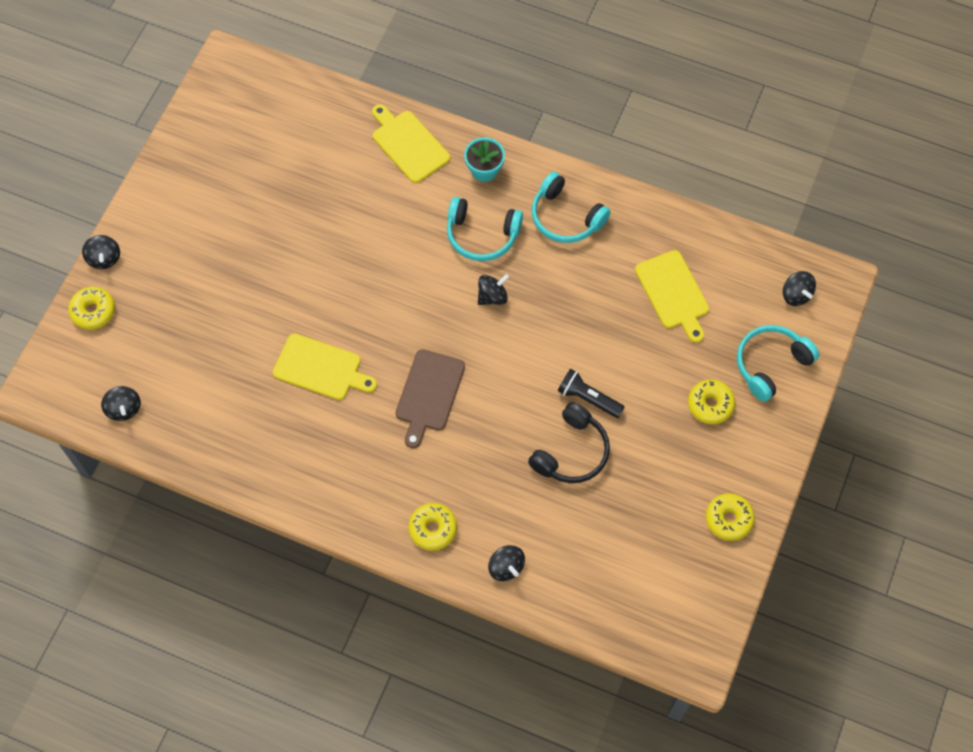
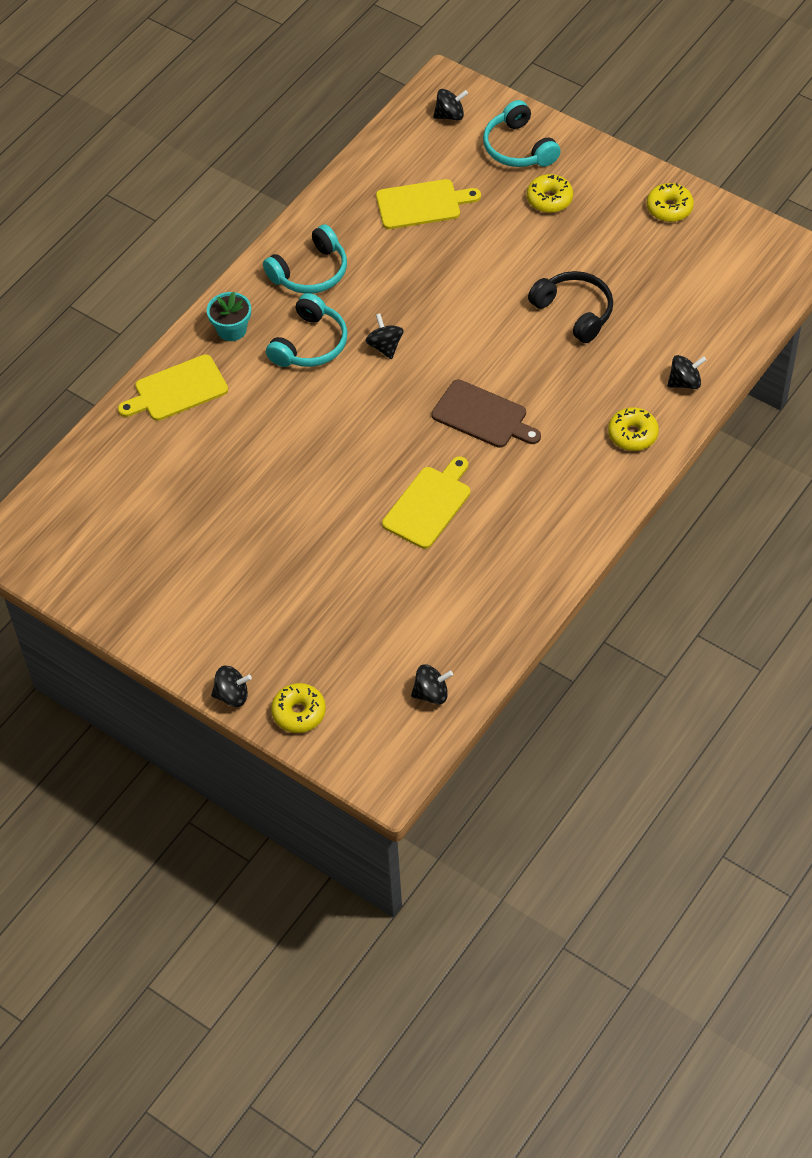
camera: 75 degrees left, 10 degrees down
black flashlight [558,369,625,418] -> none

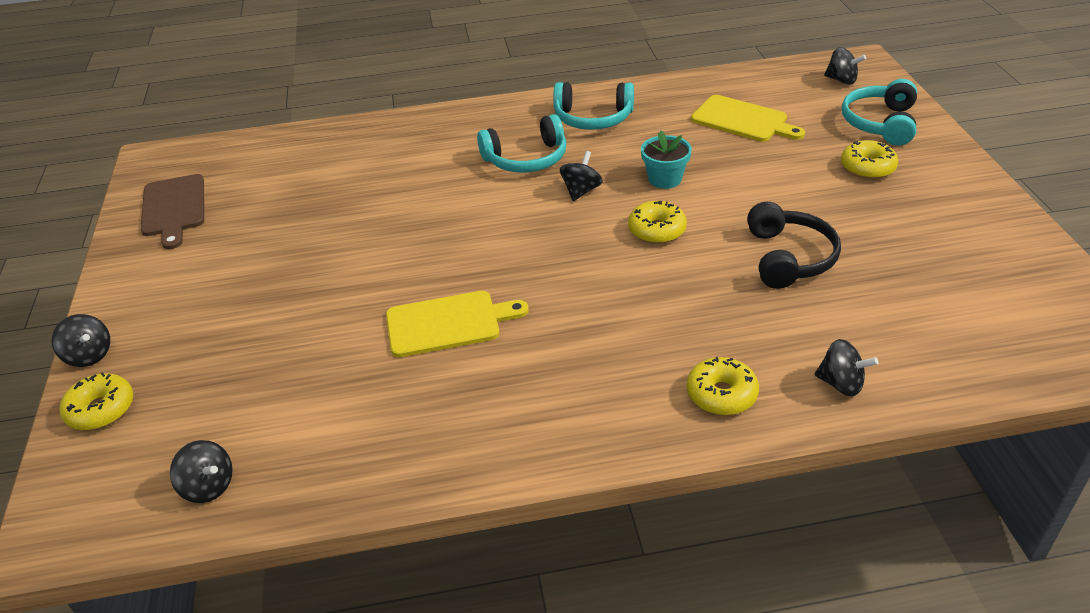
camera: 45 degrees right, 15 degrees down
yellow cutting board [118,354,228,421] -> none
turquoise flower pot [207,292,251,341] -> turquoise flower pot moved to [641,130,692,189]
brown cutting board [432,379,541,448] -> brown cutting board moved to [141,174,204,249]
yellow donut [647,183,694,222] -> yellow donut moved to [628,201,687,244]

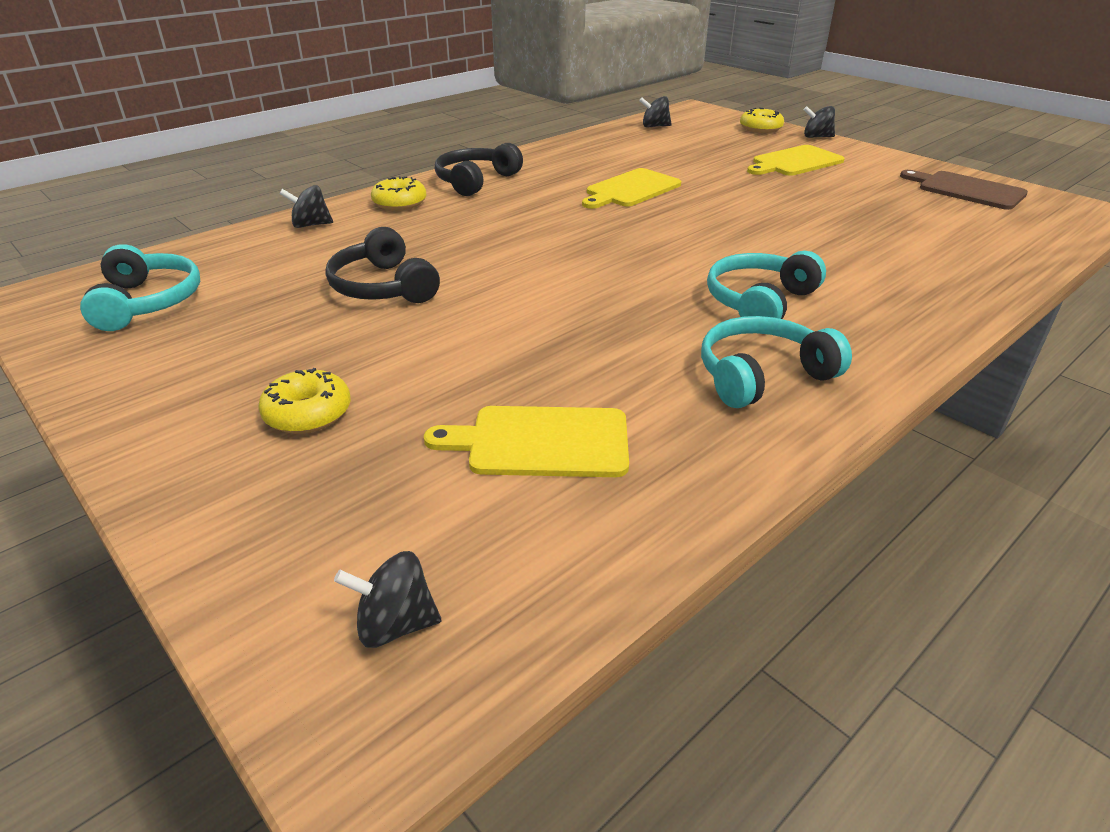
camera: 145 degrees right, 5 degrees down
black spinning top [560,151,603,201] -> none
yellow donut [628,201,687,244] -> none
turquoise flower pot [641,130,692,189] -> none
turquoise headphones [842,79,917,146] -> turquoise headphones moved to [80,244,200,331]
none -> black headphones [435,143,523,196]
none -> yellow cutting board [747,145,845,176]

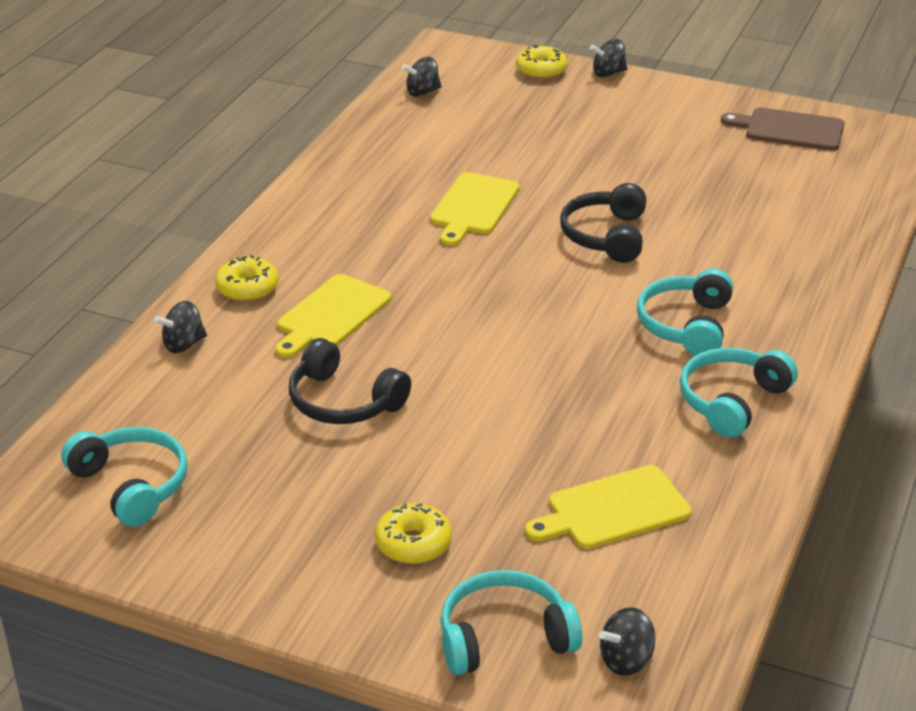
camera: 25 degrees left, 0 degrees up
black headphones [435,143,523,196] -> black headphones moved to [560,183,646,263]
yellow cutting board [747,145,845,176] -> yellow cutting board moved to [275,274,391,358]
none -> turquoise headphones [440,570,582,676]

